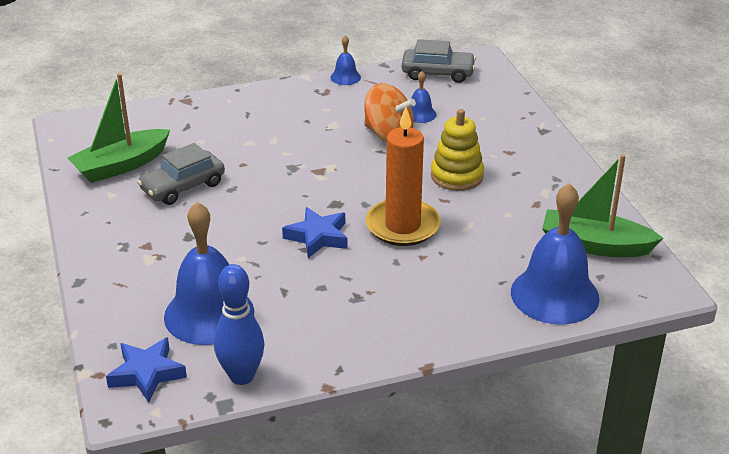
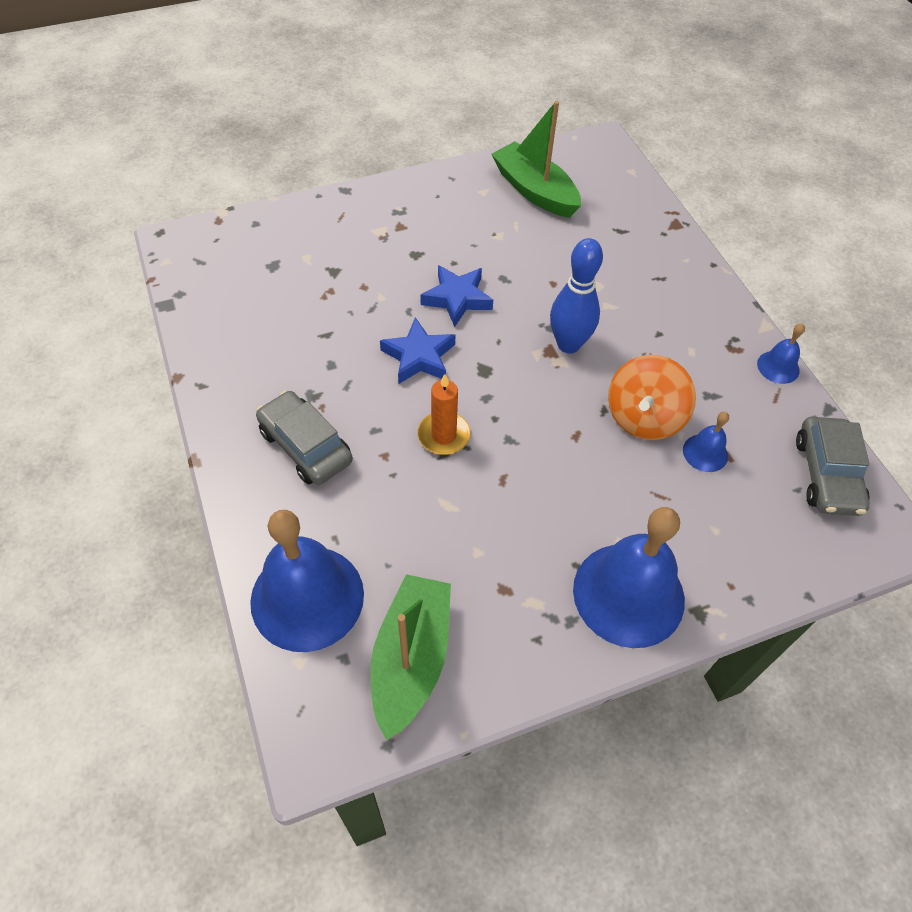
camera: 85 degrees right, 20 degrees up
blue star [106,337,187,403] -> blue star moved to [420,265,493,327]
grey car [137,143,225,205] -> grey car moved to [256,391,353,485]
blue bell [164,202,254,345] -> blue bell moved to [573,507,685,648]
blue bowling pin [214,264,265,385] -> blue bowling pin moved to [550,238,603,353]
orange candle [366,107,441,246] -> orange candle [417,374,471,455], size x0.58
yellow stacking toy [431,109,484,191] -> none

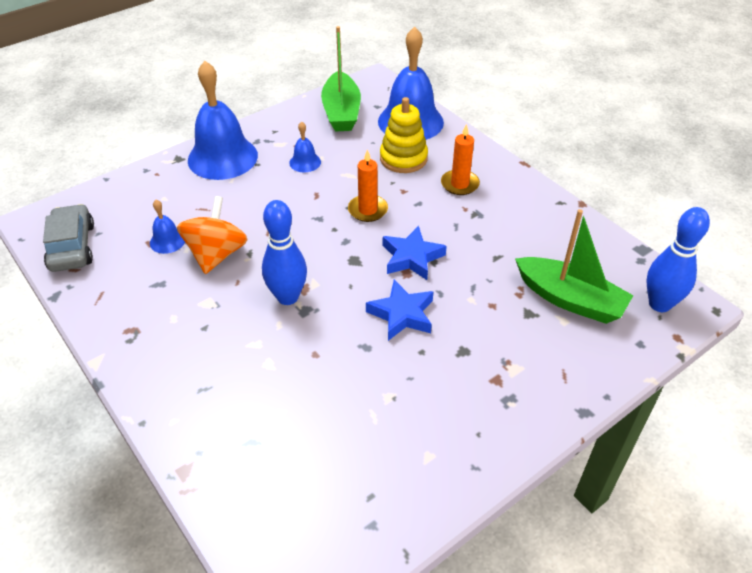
camera: 165 degrees right, 10 degrees down
grey car [256,391,353,485] -> orange candle [441,124,480,195]
green boat [491,101,581,218] -> green boat moved to [515,209,634,324]
blue bell [757,323,805,384] -> blue bell moved to [289,121,321,172]
none -> yellow stacking toy [380,97,428,173]
none -> blue bowling pin [646,207,710,312]

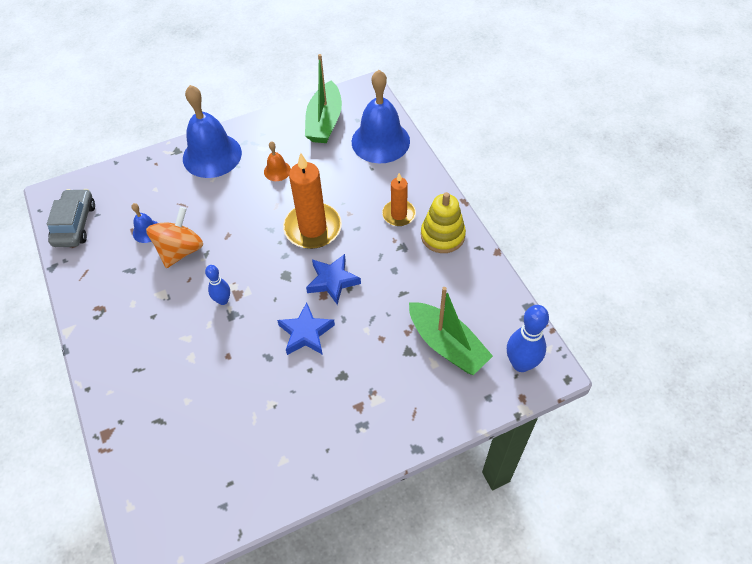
camera: 15 degrees right, 10 degrees up
blue bowling pin [262,200,307,305] -> blue bowling pin [205,265,230,305], size x0.60
blue bell [289,121,321,172] -> orange bell [264,141,291,181]
orange candle [348,150,388,222] -> orange candle [283,153,342,249], size x1.72
yellow stacking toy [380,97,428,173] -> yellow stacking toy moved to [421,192,466,253]

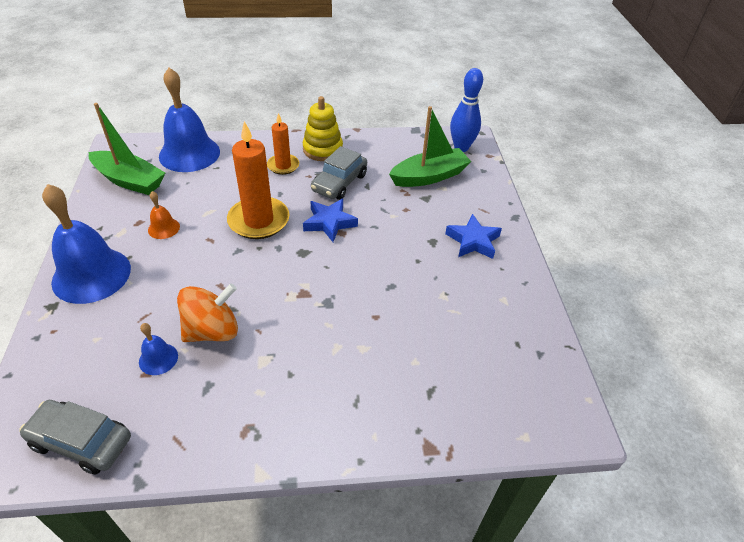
camera: 75 degrees left, 10 degrees down
orange spinning top [146,207,203,268] -> orange spinning top turned 105 degrees clockwise [177,283,238,342]
blue bowling pin [205,265,230,305] -> none
blue star [277,303,335,355] -> blue star moved to [445,214,502,259]
none -> grey car [311,146,367,200]

